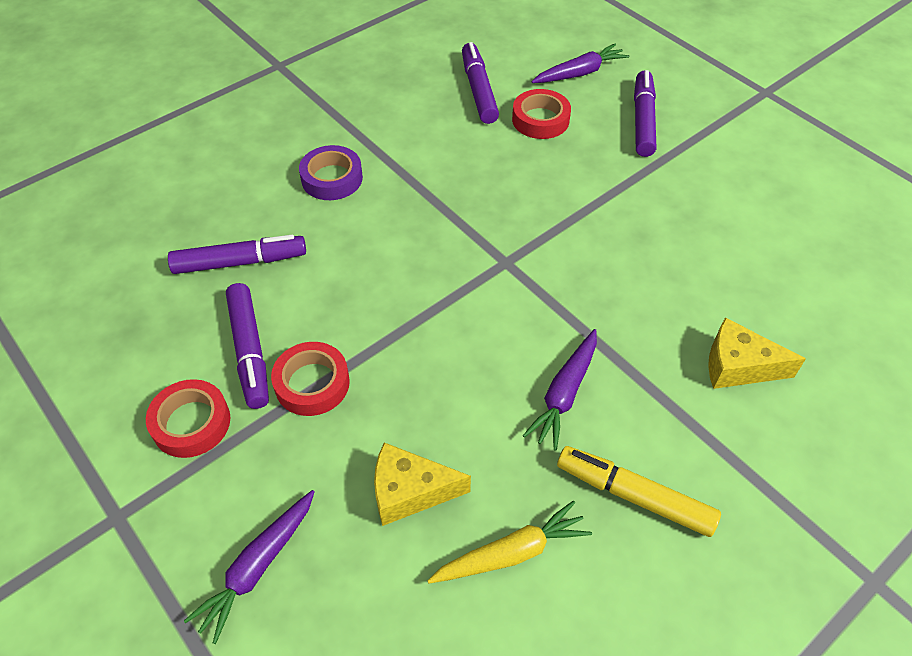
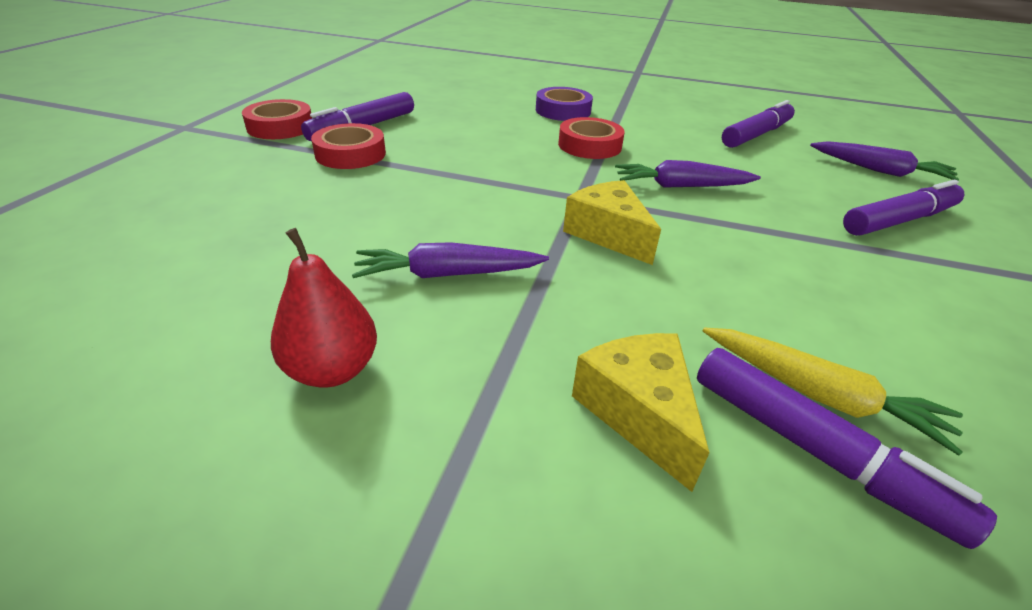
camera: 55 degrees right, 15 degrees down
purple marker [168,235,306,274] -> purple marker moved to [697,348,997,549]
purple carrot [184,490,315,644] -> purple carrot moved to [615,160,761,188]
yellow cheese [374,442,471,526] -> yellow cheese moved to [563,180,661,265]
yellow carrot [427,501,592,584] -> yellow carrot moved to [703,327,963,456]
red tape [512,89,571,139] -> red tape moved to [558,117,625,159]
yellow marker [557,446,721,537] -> red pear [271,228,377,388]

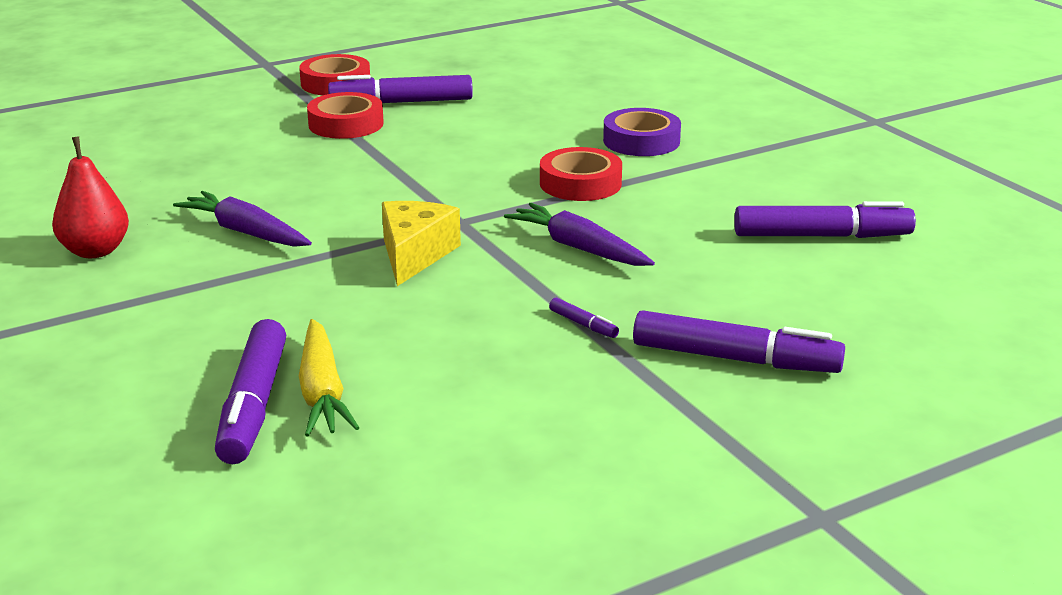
camera: 45 degrees right, 10 degrees down
yellow cheese [572,333,709,492] -> none
purple carrot [810,141,959,180] -> none
none -> purple marker [549,297,619,338]

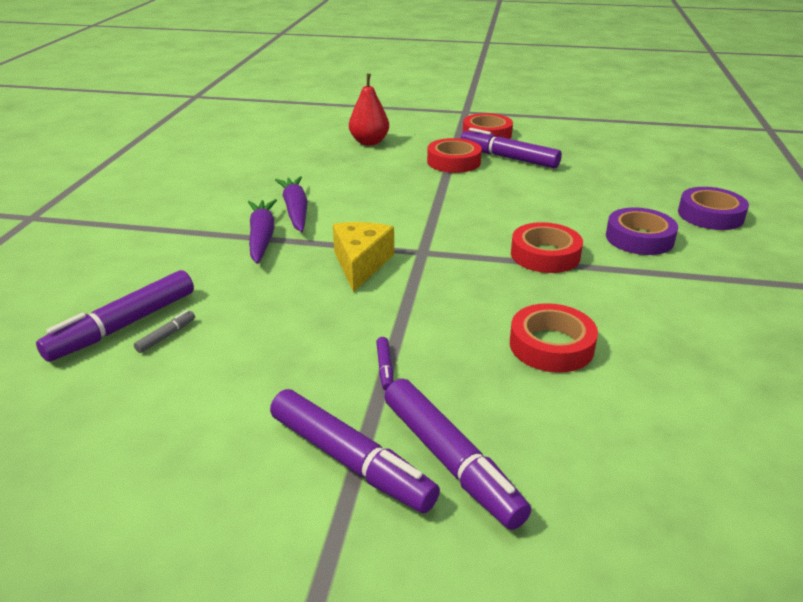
camera: 40 degrees right, 5 degrees up
red pear [52,136,129,258] -> red pear moved to [349,74,389,146]
yellow carrot [299,319,359,437] -> grey marker [134,310,195,353]
yellow cheese [382,201,461,286] -> yellow cheese turned 45 degrees counterclockwise [333,222,394,292]
purple carrot [504,203,655,266] -> purple carrot moved to [248,199,277,264]
purple marker [734,201,916,238] -> purple marker moved to [270,389,440,513]
none -> red tape [510,303,598,373]
none -> purple tape [678,187,749,230]

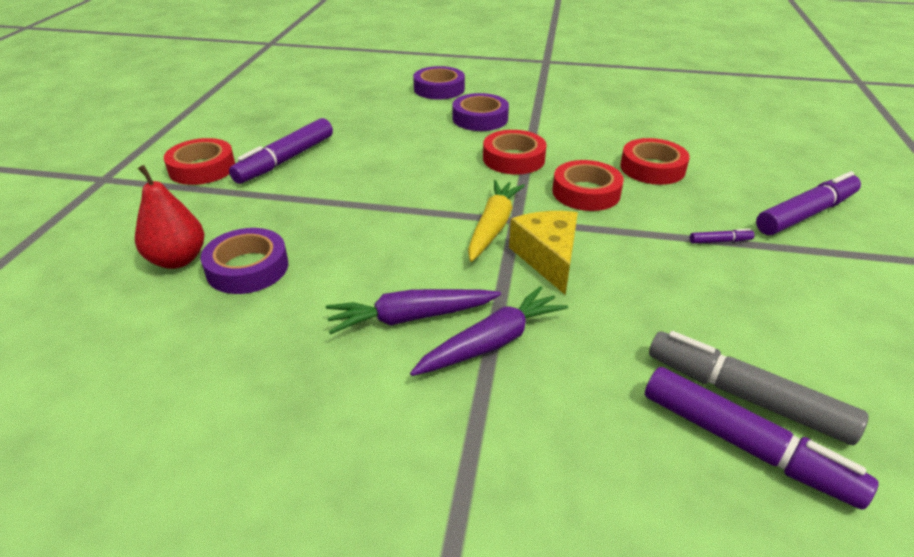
camera: 90 degrees left, 5 degrees up
grey marker [134,310,195,353] -> grey marker [649,331,869,445], size x2.36
purple carrot [248,199,277,264] -> purple carrot turned 150 degrees clockwise [410,286,568,376]
purple marker [270,389,440,513] -> none
yellow cheese [333,222,394,292] -> yellow cheese turned 75 degrees clockwise [509,211,578,295]
red tape [427,138,482,173] -> red tape moved to [552,160,624,211]
none -> purple tape [200,228,288,294]
none -> yellow carrot [468,180,525,262]

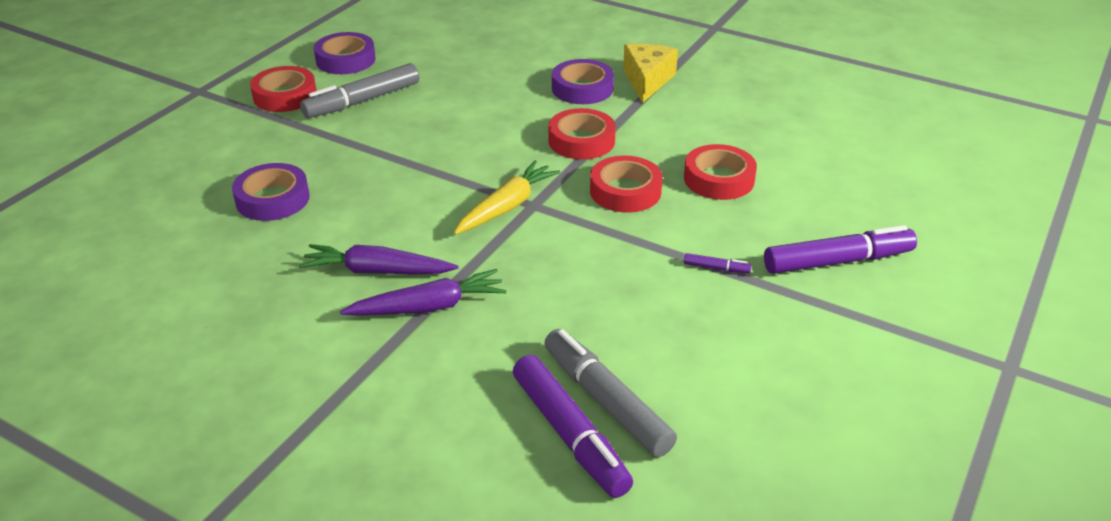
camera: 20 degrees right, 0 degrees up
red pear [135,165,204,269] -> none
purple marker [229,118,333,184] -> grey marker [300,63,419,118]
purple tape [413,66,465,99] -> purple tape moved to [314,32,376,74]
yellow cheese [509,211,578,295] -> yellow cheese moved to [623,44,678,103]

